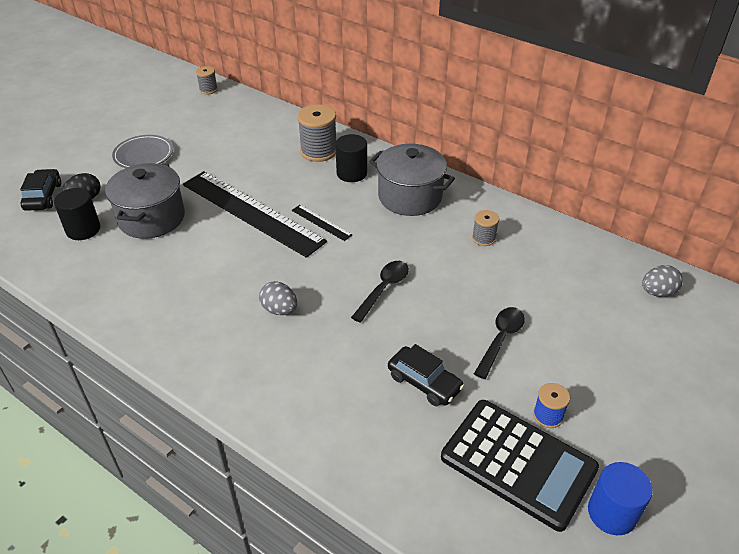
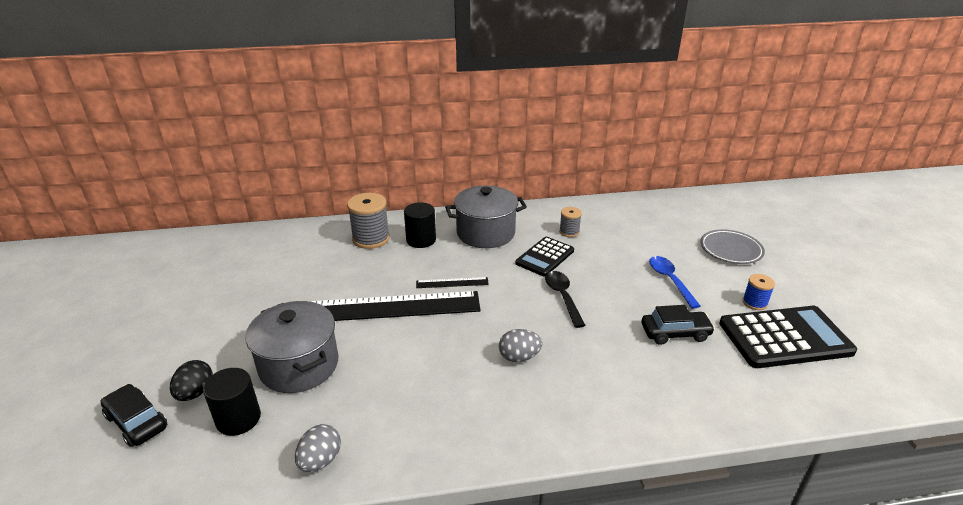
camera: 45 degrees left, 10 degrees down
grey plate [112,135,173,168] -> grey plate moved to [701,229,765,264]
grey spool [196,66,218,94] -> none
black spoon [474,307,525,379] -> blue spoon [649,256,700,309]
blue cylinder [588,462,653,535] -> none
grey egg [642,265,683,297] -> grey egg moved to [295,424,341,472]
none -> black calculator [516,237,574,276]

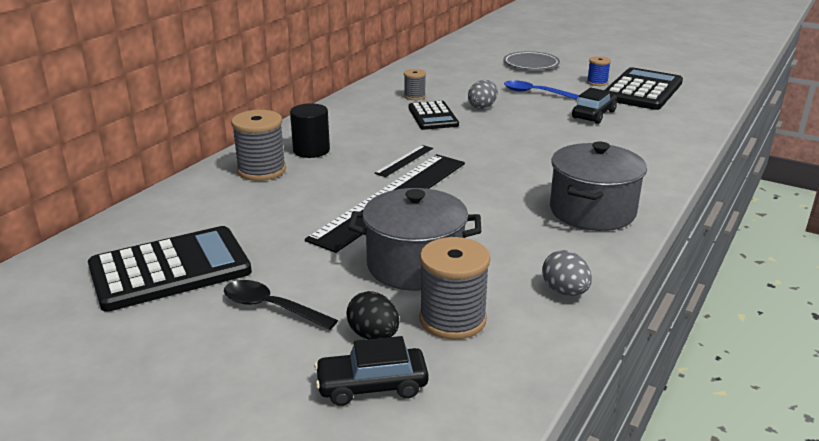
camera: 50 degrees left, 5 degrees down
black cylinder [203,368,261,436] -> grey spool [419,237,490,340]
grey pot [445,186,527,248] -> grey pot moved to [550,142,647,231]
grey egg [499,329,542,362] -> grey egg moved to [468,80,498,109]
black spoon [545,271,586,328] -> black spoon moved to [224,280,338,330]
none -> black calculator [88,226,252,312]

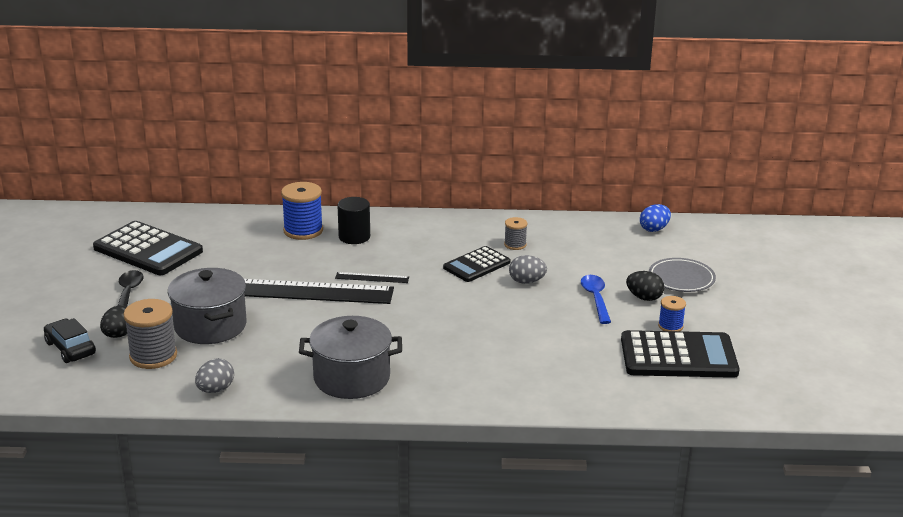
camera: 60 degrees right, 0 degrees up
grey spool [231,110,286,181] -> blue spool [281,182,323,240]
black car [572,88,617,124] -> none
none -> black egg [626,271,664,301]
none -> blue egg [640,204,671,232]

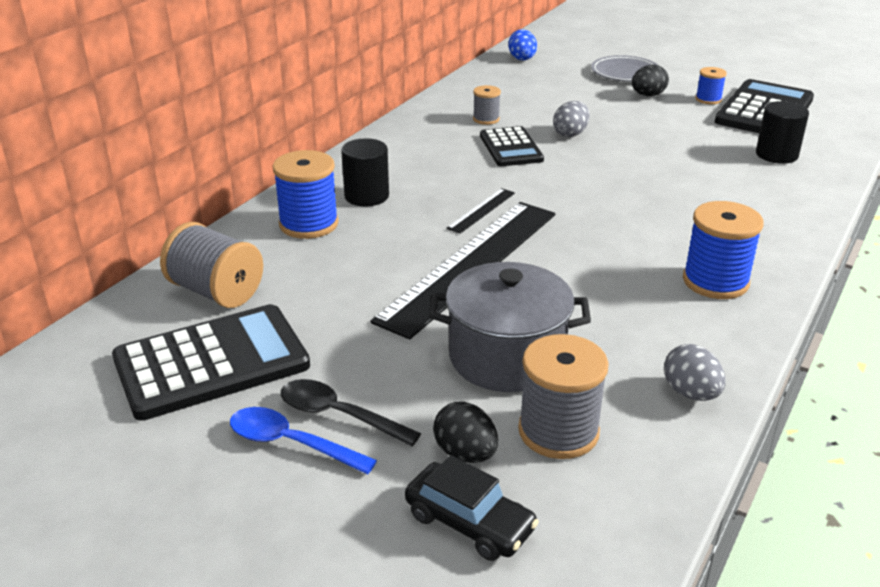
camera: 60 degrees left, 5 degrees up
black car [44,318,96,363] -> black car turned 135 degrees counterclockwise [405,455,539,561]
grey pot [299,316,402,399] -> blue spool [683,201,764,299]
blue spoon [581,275,611,324] -> blue spoon moved to [230,407,377,474]
none -> grey spool [160,222,263,308]
none -> black cylinder [756,101,809,164]

